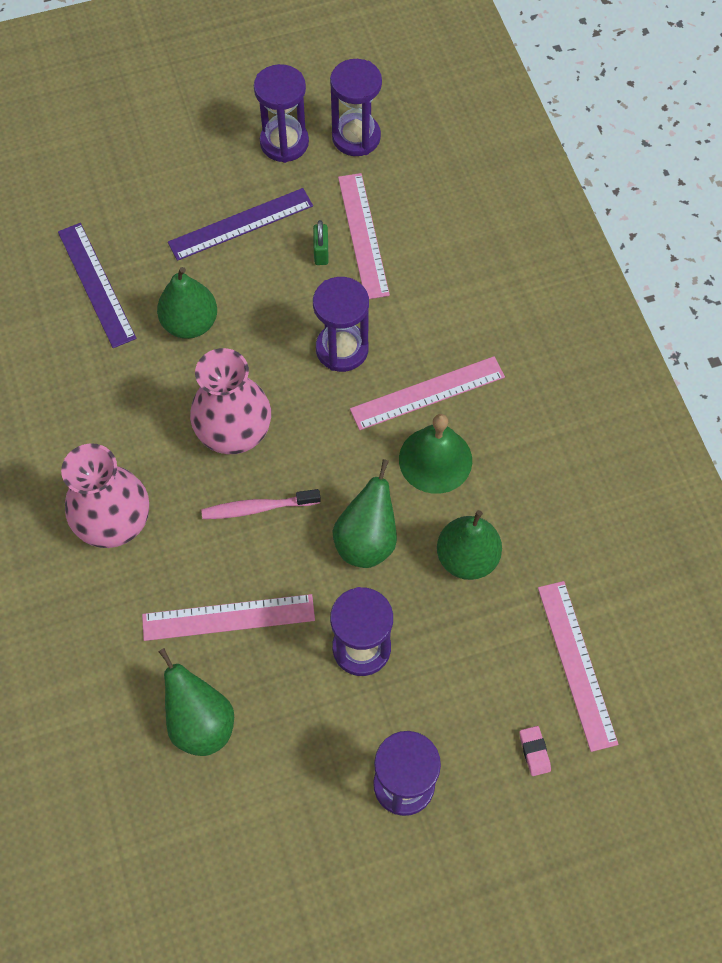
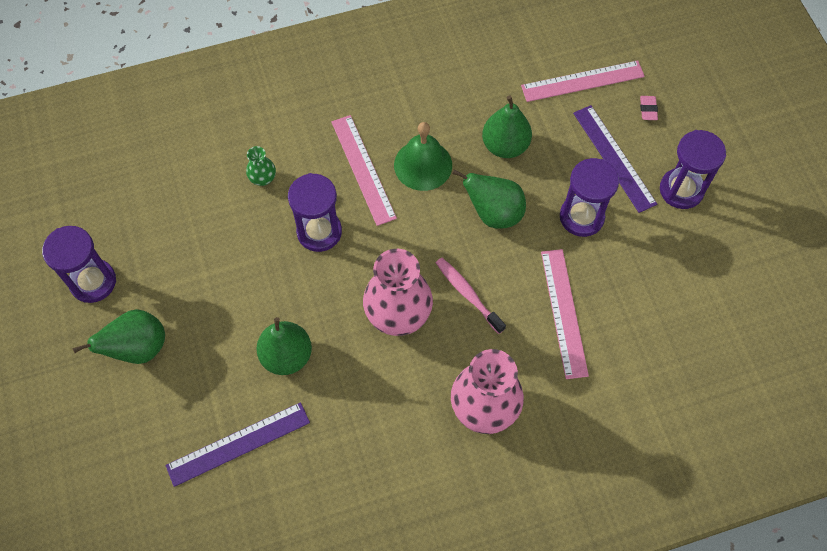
camera: 90 degrees left, 0 degrees up
green pear [158,648,234,756] -> green pear moved to [73,309,165,364]
purple ruler [168,188,313,261] -> purple ruler moved to [573,105,657,213]
pink toothbrush [201,489,321,519] -> pink toothbrush turned 150 degrees clockwise [436,258,506,334]
green padlock [313,220,329,265] -> none
purple hourglass [330,59,382,156] -> none
pink ruler [338,173,390,299] -> none
pink eraser [519,726,551,776] -> pink eraser turned 75 degrees counterclockwise [640,96,658,120]
none -> green vase [246,146,276,186]

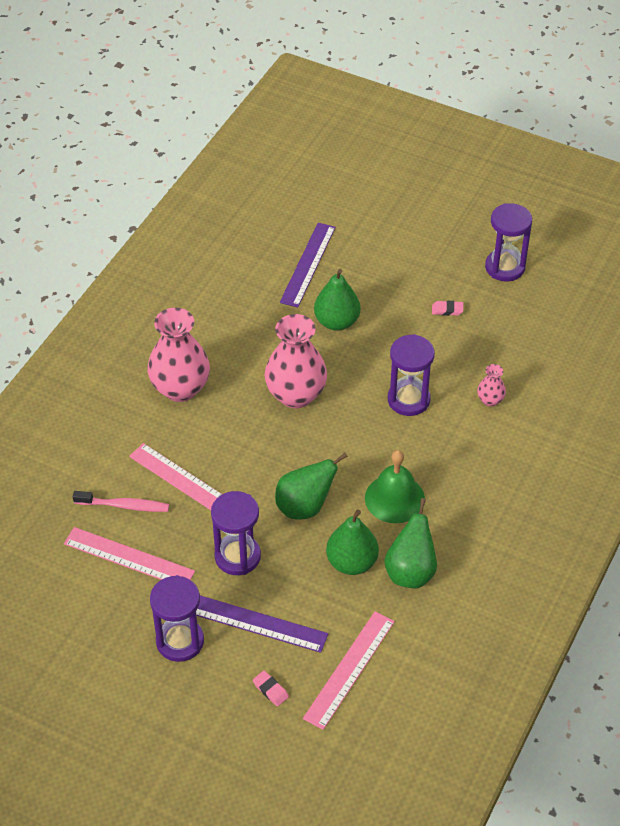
camera: 135 degrees right, 15 degrees down
green pear [73,309,165,364] -> green pear moved to [384,498,437,589]
green vase [246,146,276,186] -> pink vase [477,364,506,407]
pink ruler [331,115,397,226] -> pink ruler moved to [64,527,195,580]
pink toothbrush [436,258,506,334] -> pink toothbrush moved to [73,491,169,512]
none -> pink eraser [432,301,463,316]

